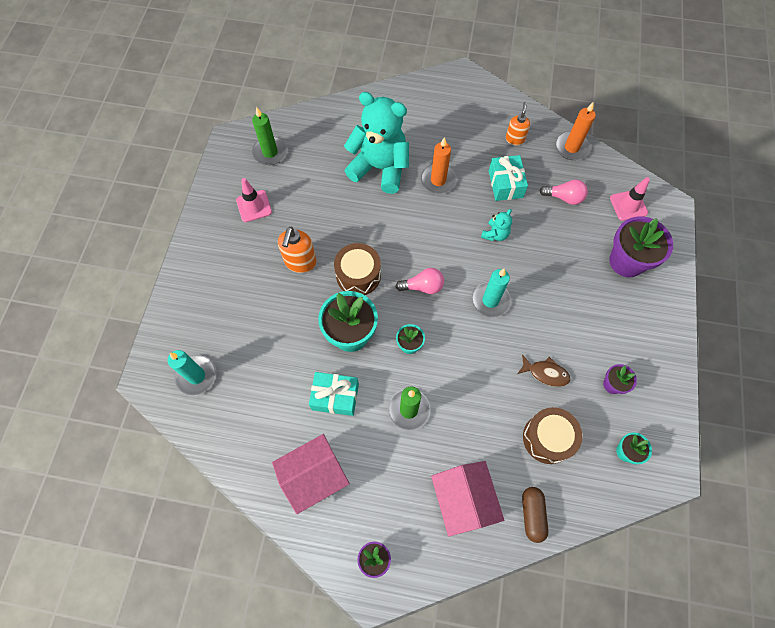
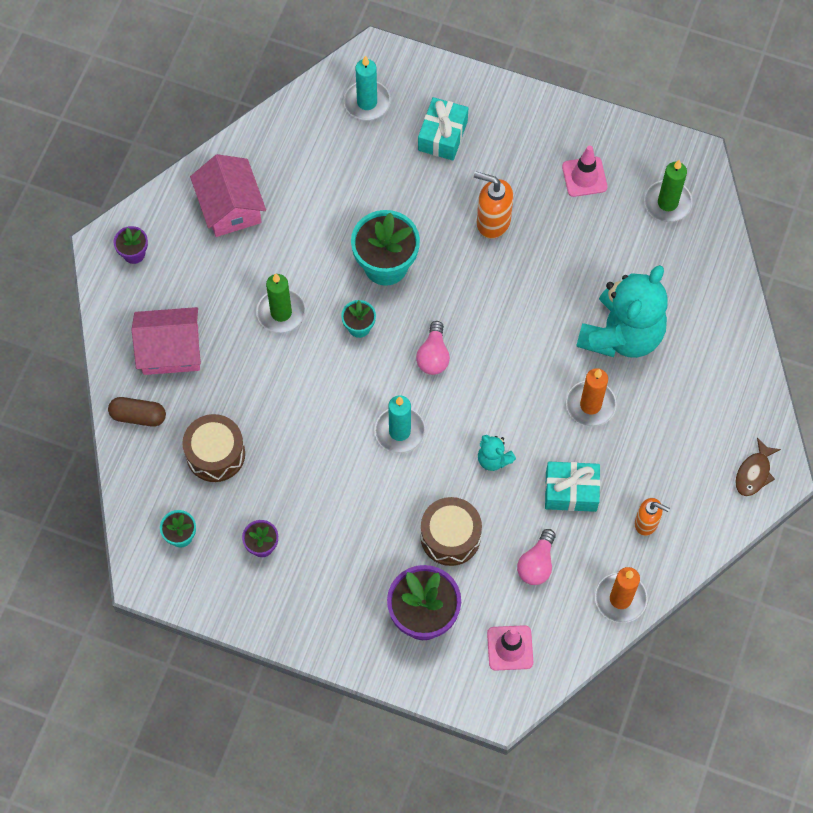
camera: 100 degrees right, 0 degrees up
turquoise gift [309,372,359,416] -> turquoise gift moved to [418,97,468,160]
brown drum [334,243,381,295] -> brown drum moved to [421,497,482,566]
brown fish [517,354,570,387] -> brown fish moved to [735,437,781,496]

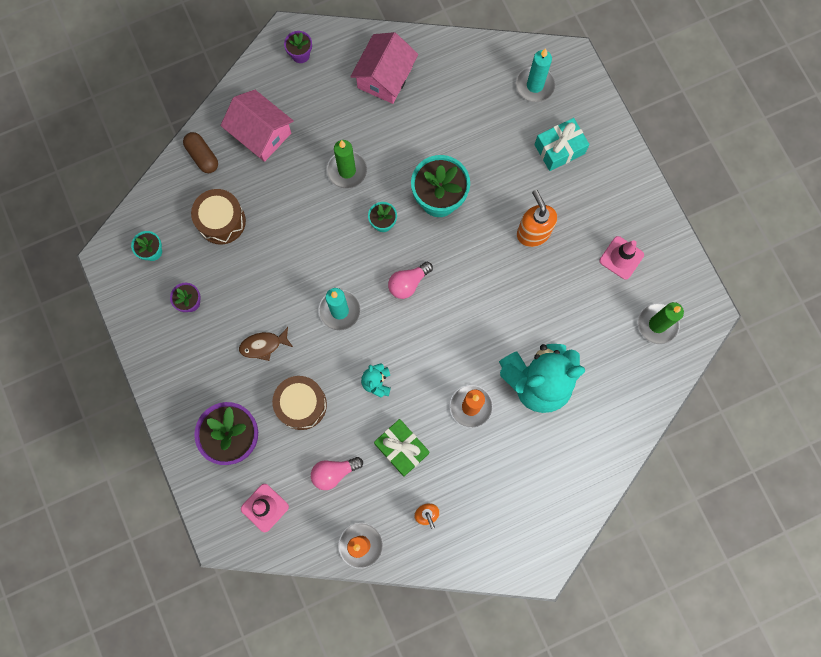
camera: 45 degrees right, 10 degrees up
turquoise gift [545,462,600,512] -> green gift [374,419,429,477]
brown fish [735,437,781,496] -> brown fish moved to [239,327,293,361]

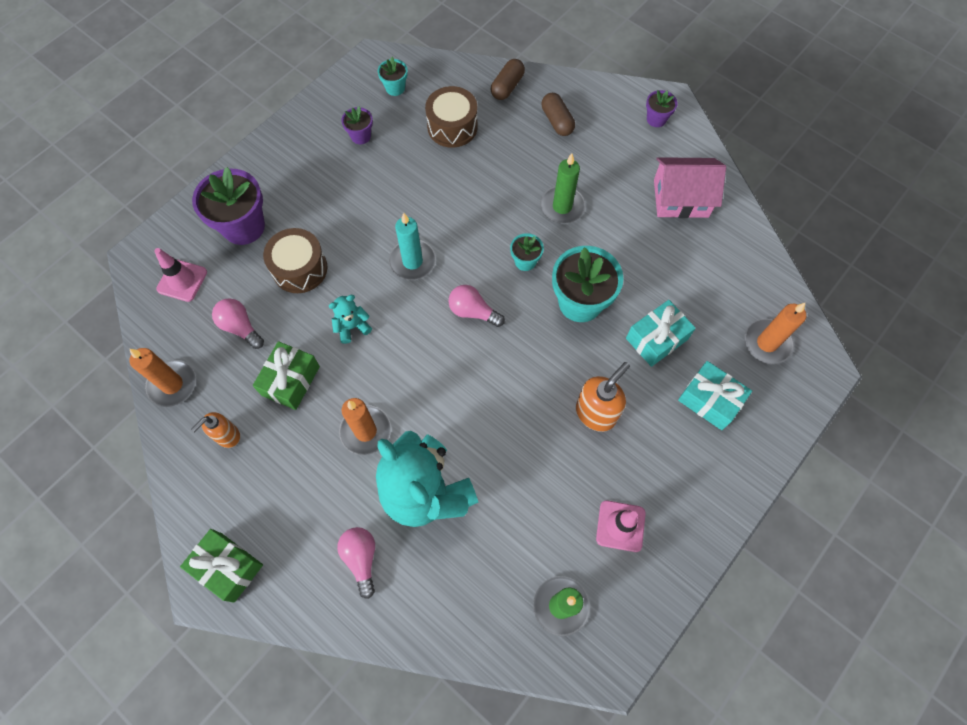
camera: 65 degrees right, 10 degrees down
pink house [220,90,294,162] -> brown capsule [542,93,575,136]
brown fish [239,327,293,361] -> none
turquoise candle [516,48,556,102] -> orange candle [744,303,806,364]
none -> green gift [180,529,263,603]
none -> pink light bulb [337,527,375,599]
none -> turquoise gift [626,300,696,367]

